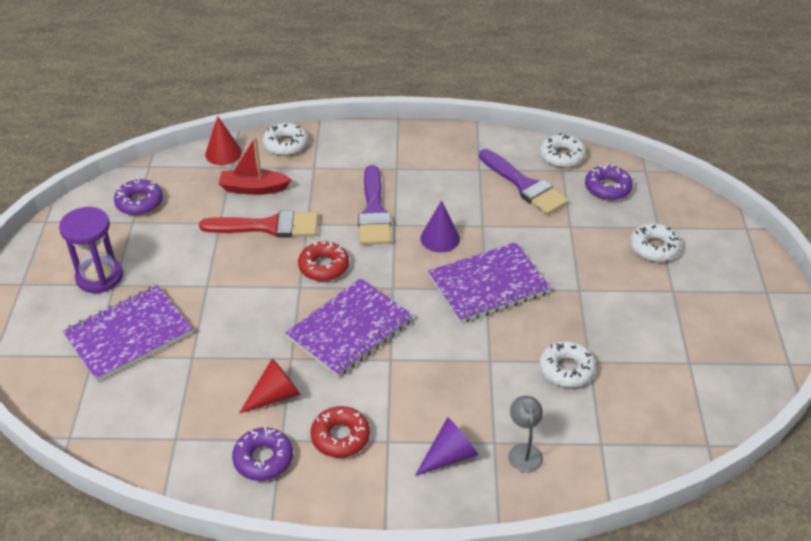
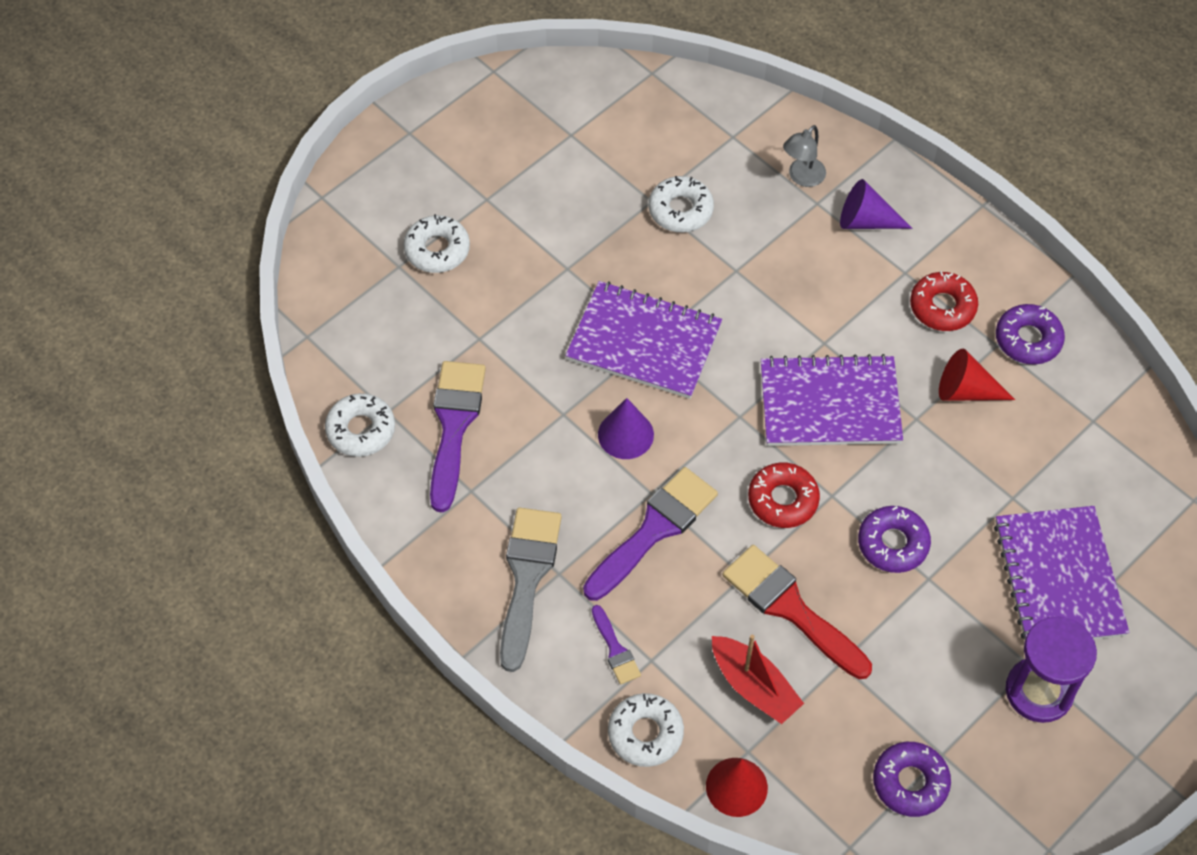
camera: 135 degrees left, 15 degrees up
purple notebook [63,285,193,382] -> purple notebook turned 75 degrees clockwise [994,506,1130,639]
purple donut [585,164,633,201] -> purple donut moved to [858,506,931,573]
none -> grey brush [500,508,562,672]
none -> purple brush [592,605,641,685]

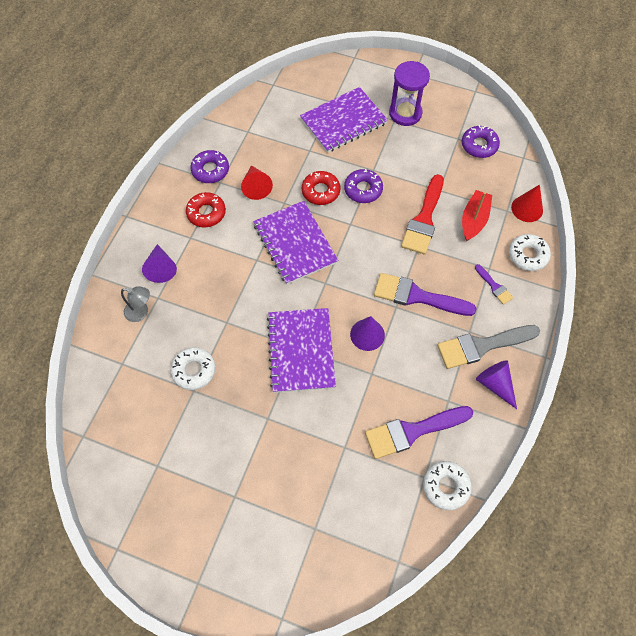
camera: 115 degrees left, 5 degrees up
white donut [403,214,470,273] -> none
purple brush [592,605,641,685] -> purple brush turned 105 degrees clockwise [475,264,513,305]
red donut [748,463,820,528] -> red donut moved to [302,171,340,205]
none -> purple cone [476,360,517,409]

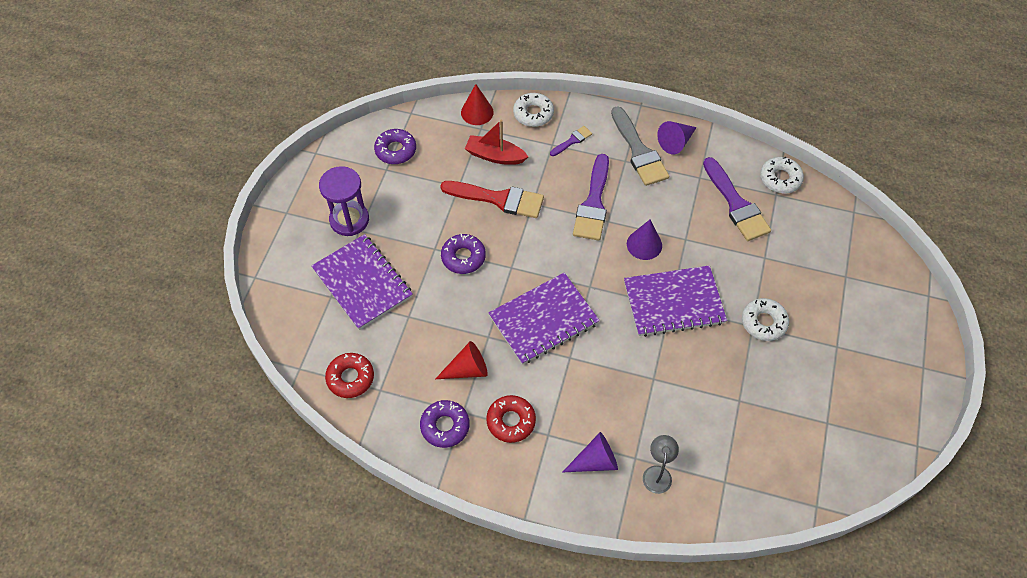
camera: 95 degrees left, 5 degrees down
white donut [170,347,215,390] -> white donut moved to [742,298,789,341]
red donut [302,171,340,205] -> red donut moved to [325,353,374,398]

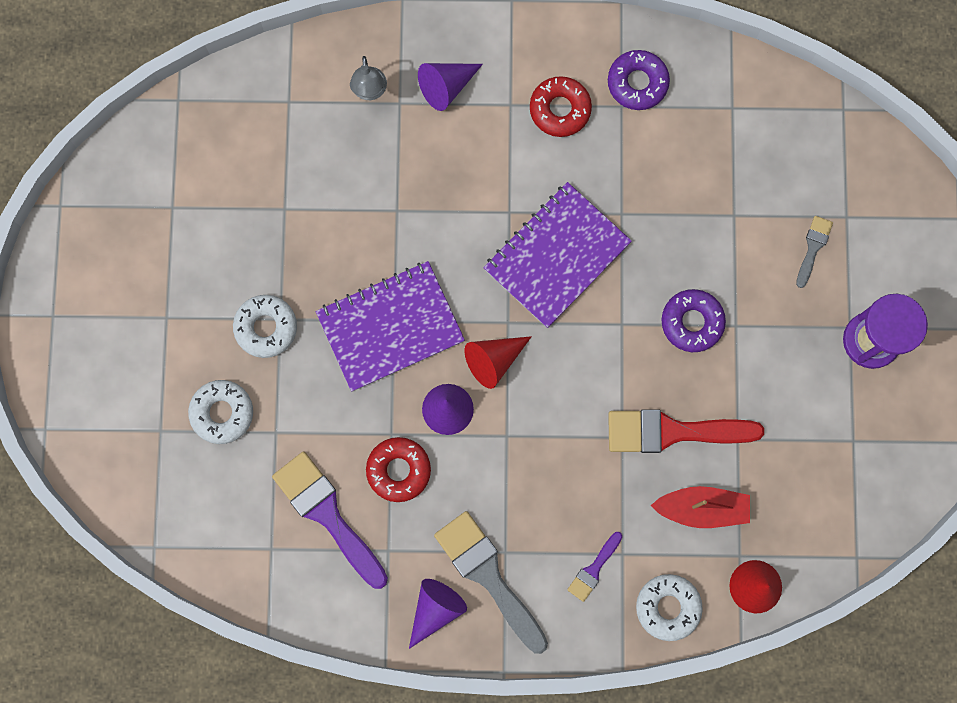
camera: 165 degrees right, 20 degrees up
purple notebook [312,234,413,330] -> grey brush [796,216,833,288]
red donut [325,353,374,398] -> red donut moved to [366,437,431,502]
purple donut [374,129,416,164] -> none
red cone [435,341,488,379] -> red cone moved to [464,336,532,389]
purple brush [573,154,609,240] -> none
white donut [760,157,804,193] -> white donut moved to [188,380,253,444]

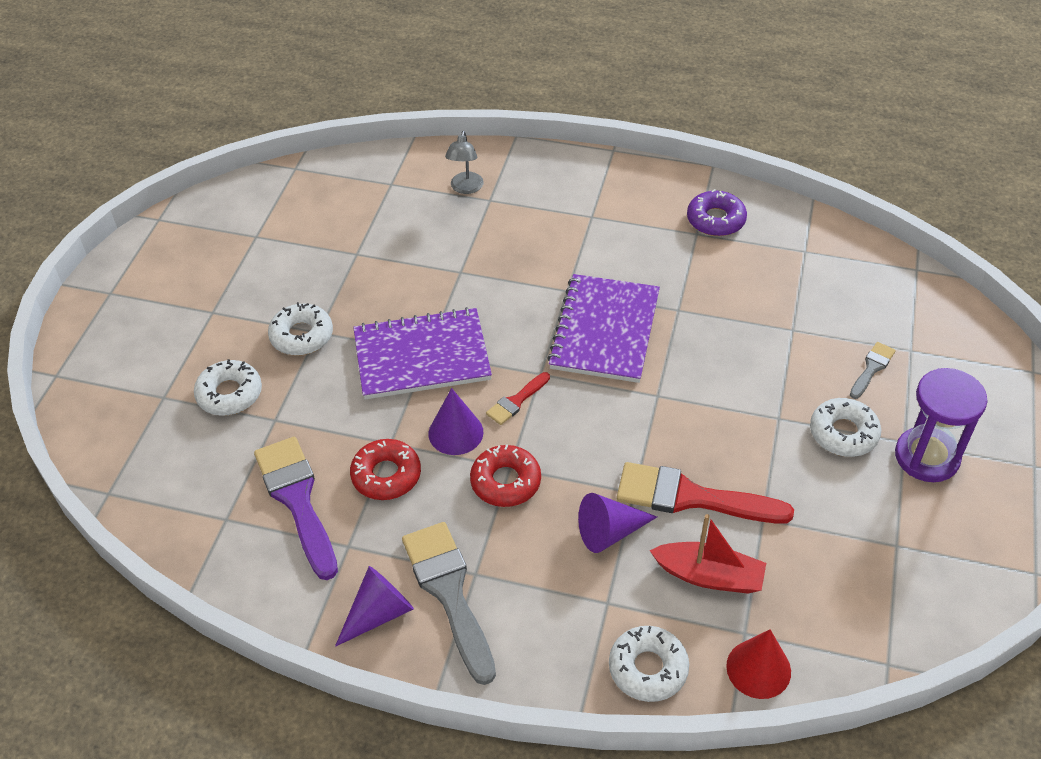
camera: 15 degrees right, 30 degrees down
purple cone [418,63,483,111] -> purple cone moved to [578,493,657,553]
red cone [464,336,532,389] -> red brush [486,372,550,425]
purple notebook [483,182,632,328] -> purple notebook turned 45 degrees counterclockwise [547,274,660,383]
red donut [530,76,592,137] -> red donut moved to [470,444,541,507]
purple brush [567,532,622,602] -> none
purple donut [662,289,726,352] -> none
none -> white donut [810,398,881,457]

